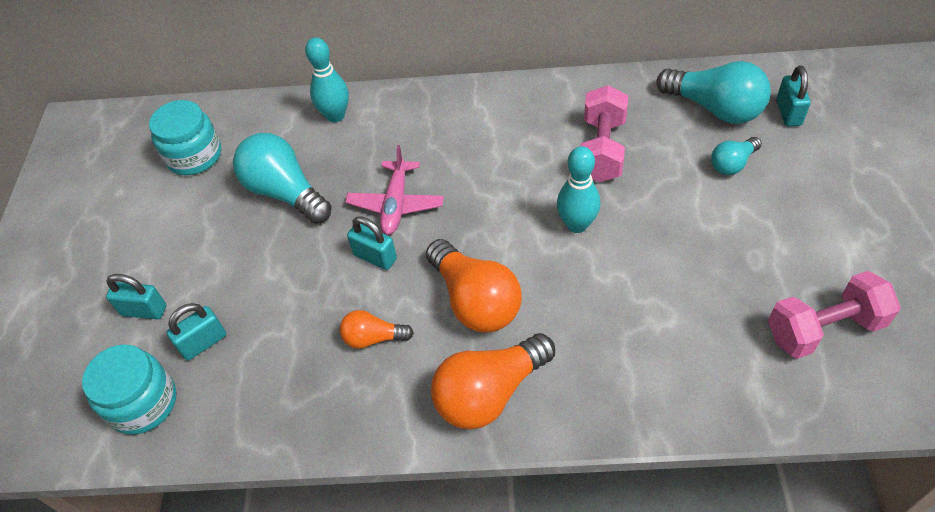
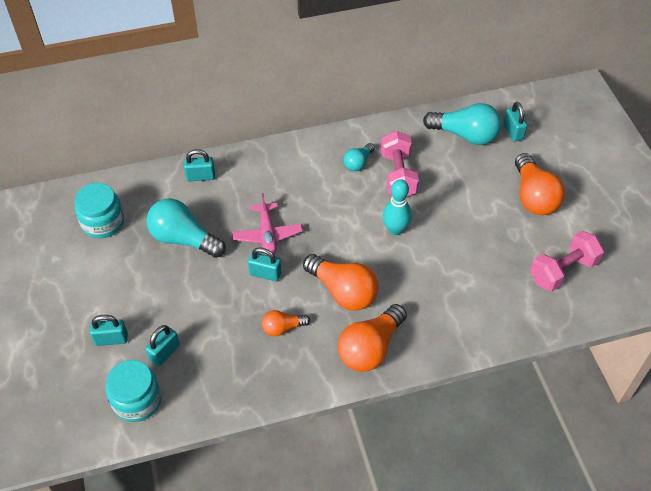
camera: 20 degrees left, 0 degrees up
turquoise bowling pin [305,37,349,122] -> turquoise padlock [184,149,215,181]
turquoise light bulb [711,137,762,175] -> turquoise light bulb moved to [344,143,375,171]
none -> orange light bulb [515,153,565,215]

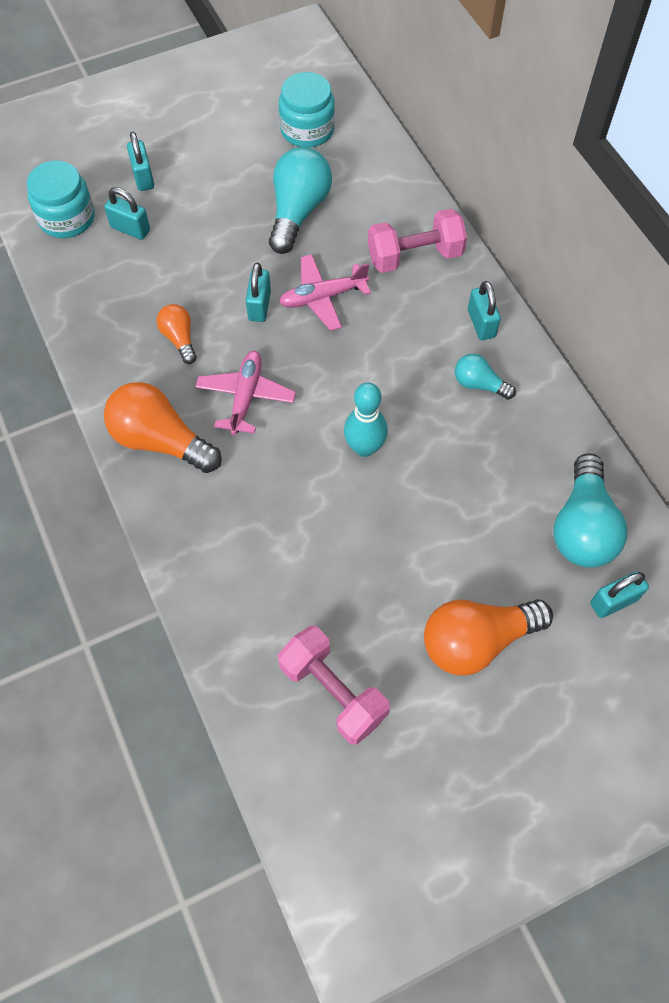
camera: 80 degrees right, 10 degrees up
turquoise padlock [184,149,215,181] -> turquoise padlock moved to [468,281,501,340]
orange light bulb [303,254,378,311] -> pink plane [195,351,296,435]
pink dumbbell [381,131,419,197] -> pink dumbbell moved to [368,209,467,273]

